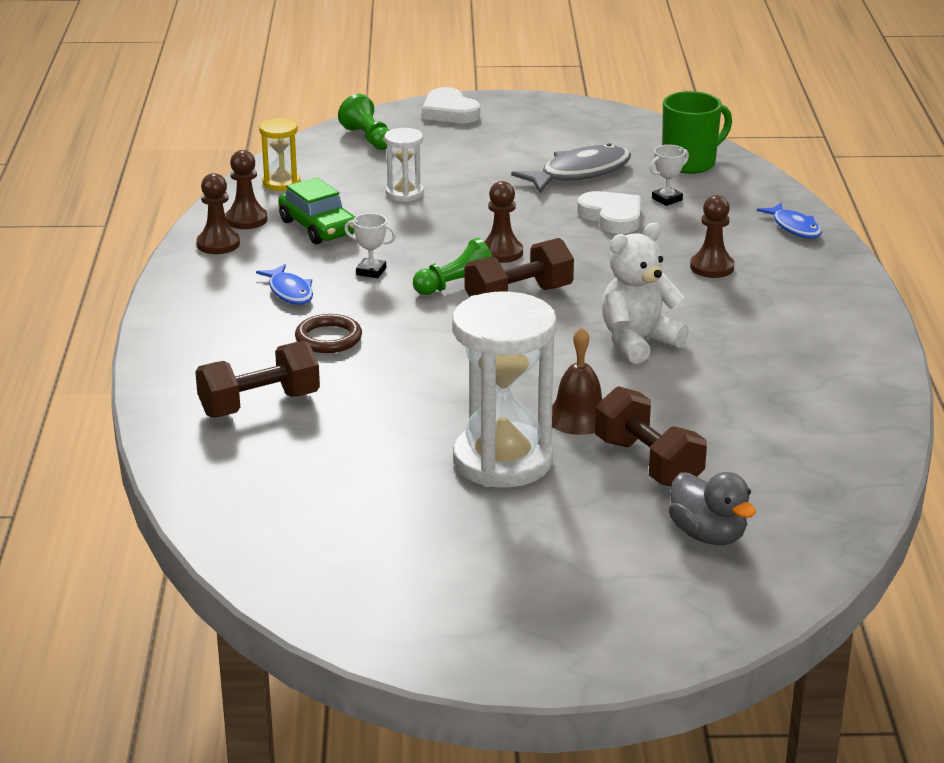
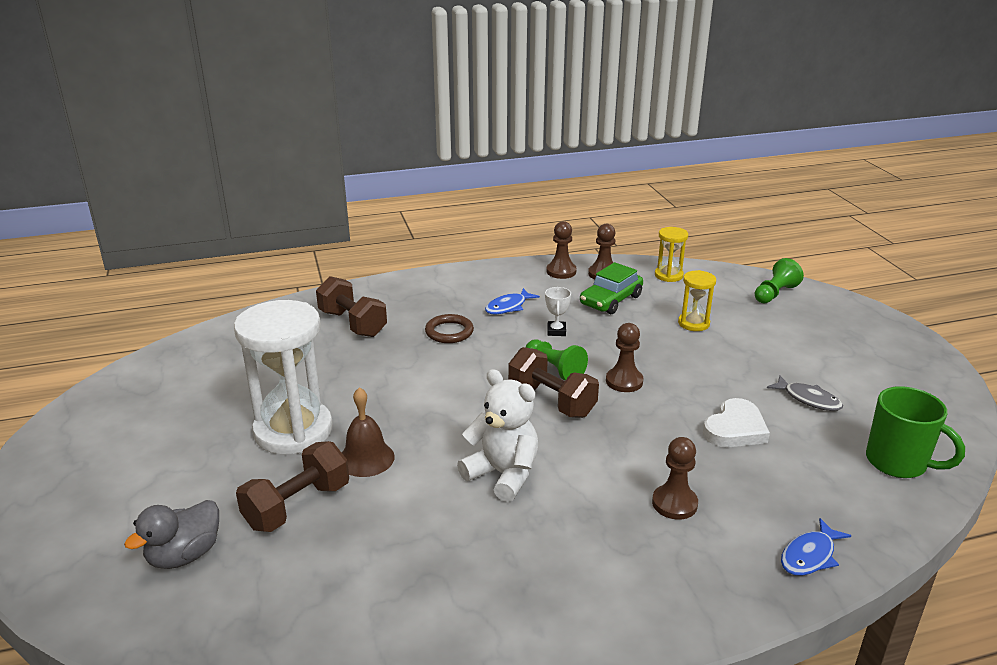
camera: 75 degrees right, 0 degrees up
white hourglass [384,128,424,202] -> yellow hourglass [678,270,716,331]
white heart [422,87,480,123] -> none
grey fish [511,143,631,193] -> grey fish [767,375,843,411], size x0.60
white trophy [650,145,689,206] -> none

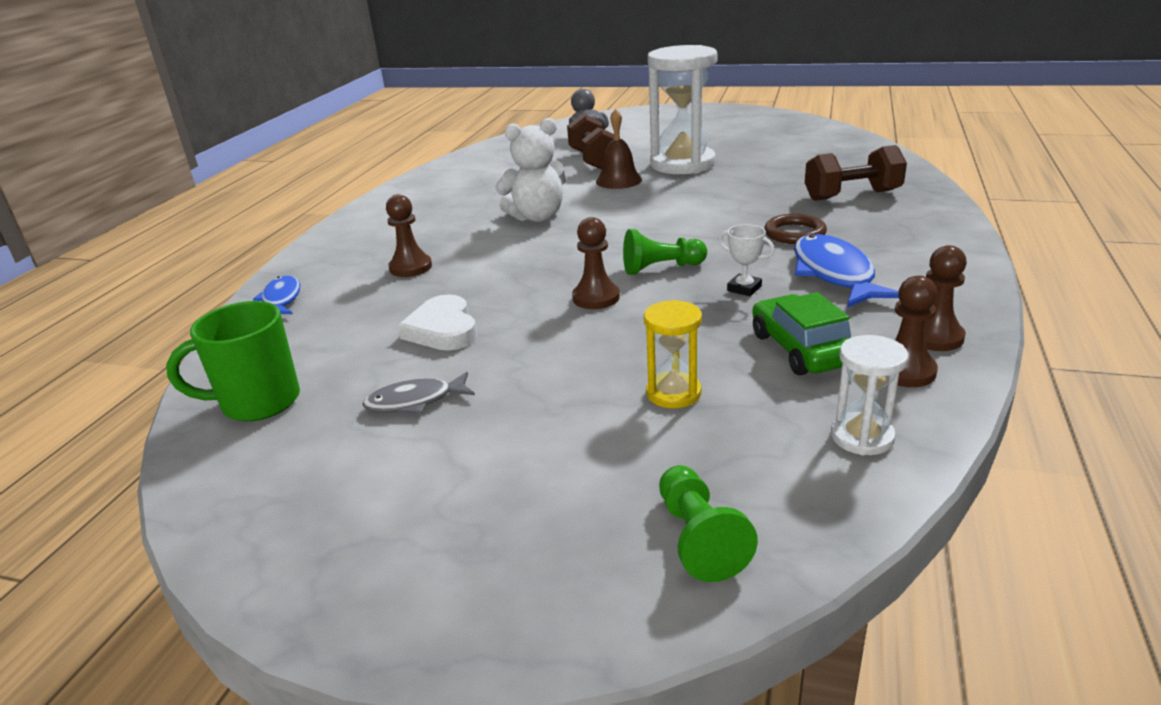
camera: 125 degrees right, 0 degrees up
blue fish [485,288,540,314] -> blue fish [794,234,899,307], size x1.67
brown dumbbell [508,347,599,418] -> none
yellow hourglass [655,227,688,282] -> white hourglass [831,335,909,455]

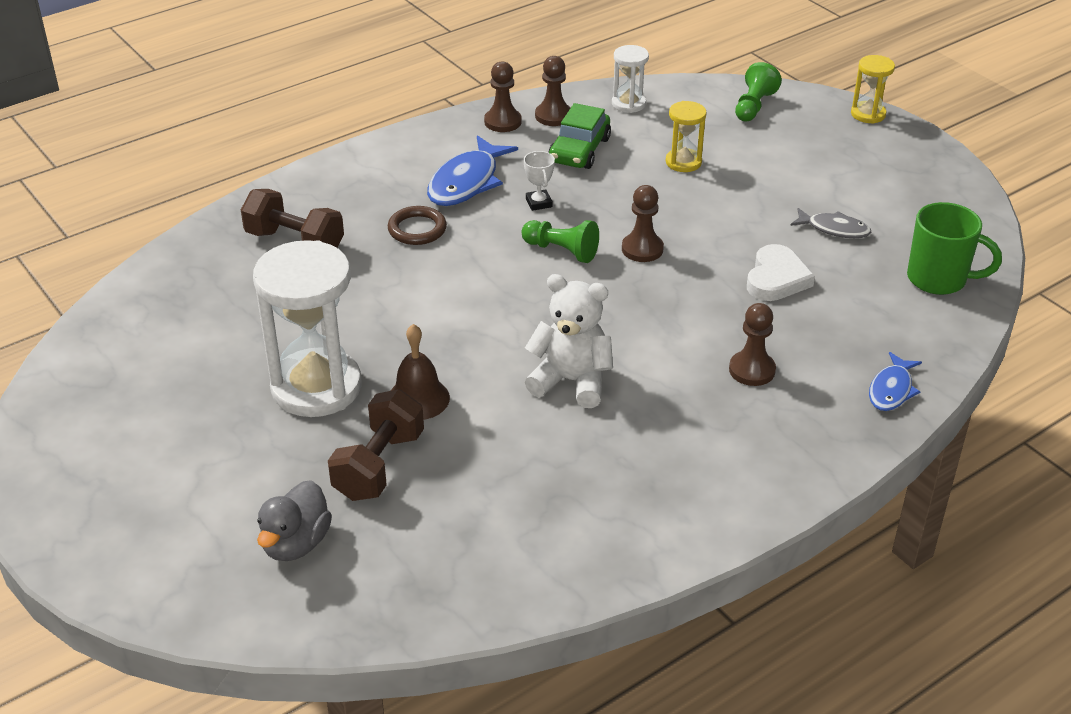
camera: 145 degrees left, 10 degrees up
none -> yellow hourglass [851,55,895,124]

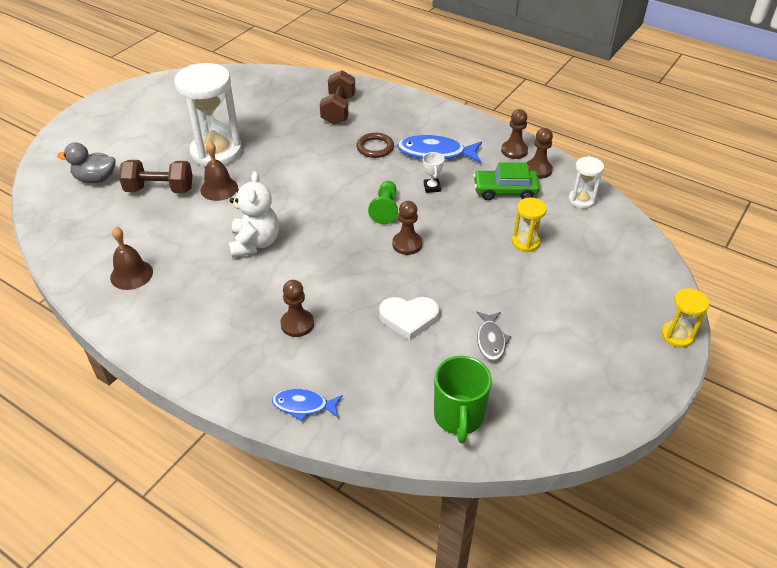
camera: 70 degrees right, 5 degrees up
white trophy [524,151,555,211] -> white trophy turned 60 degrees counterclockwise [423,152,445,193]
green pawn [735,62,782,121] -> none
none -> brown bell [110,227,153,290]

